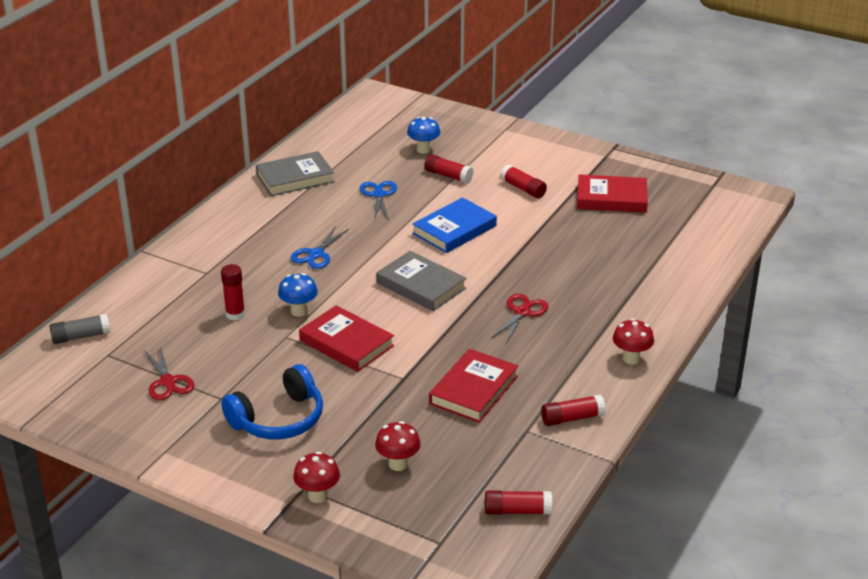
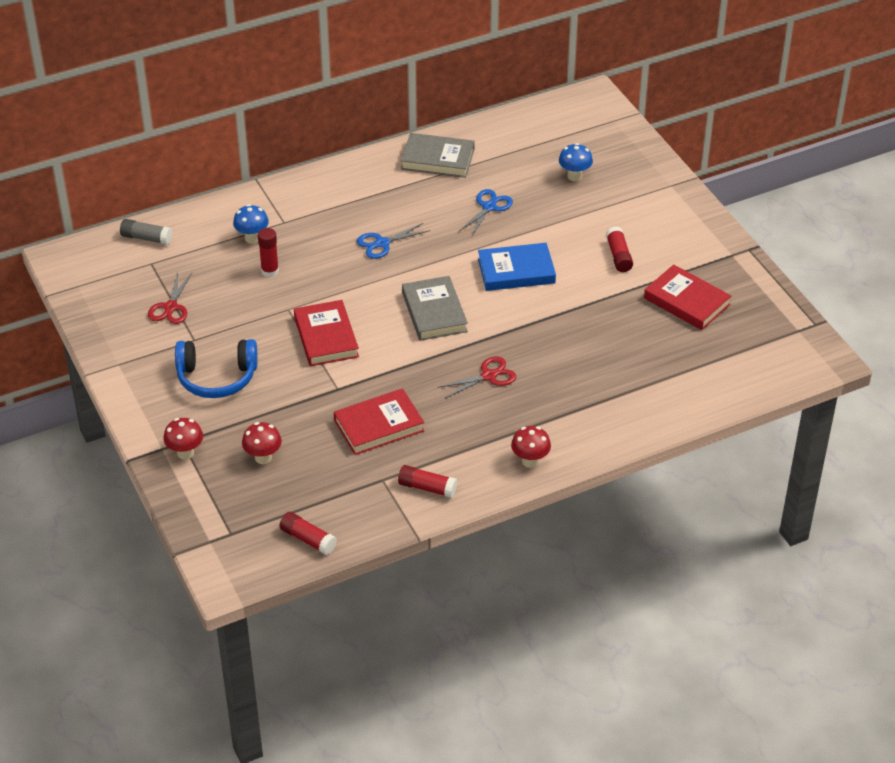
camera: 35 degrees right, 10 degrees up
blue mushroom [278,273,318,317] -> blue mushroom moved to [233,204,269,244]
red glue stick [424,154,474,183] -> none

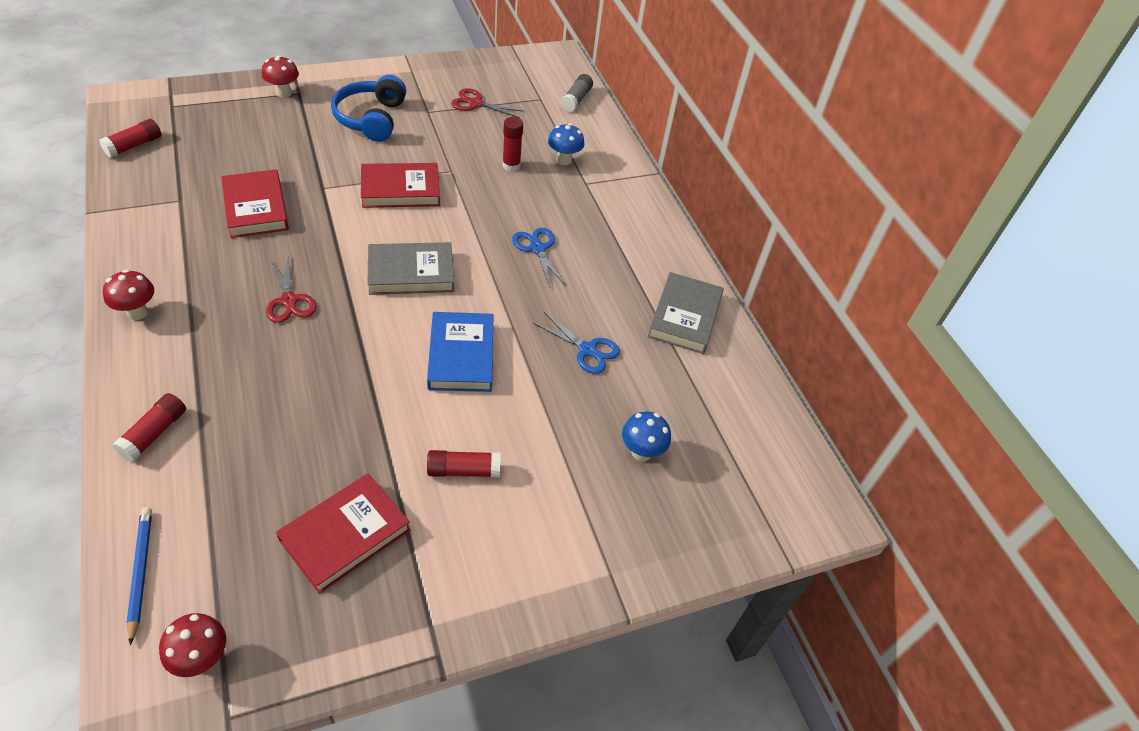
camera: 90 degrees right, 5 degrees up
red mushroom [242,422,282,464] -> red mushroom moved to [159,613,226,677]
red glue stick [398,465,457,498] -> red glue stick moved to [112,393,186,462]
none -> blue pencil [127,507,152,646]

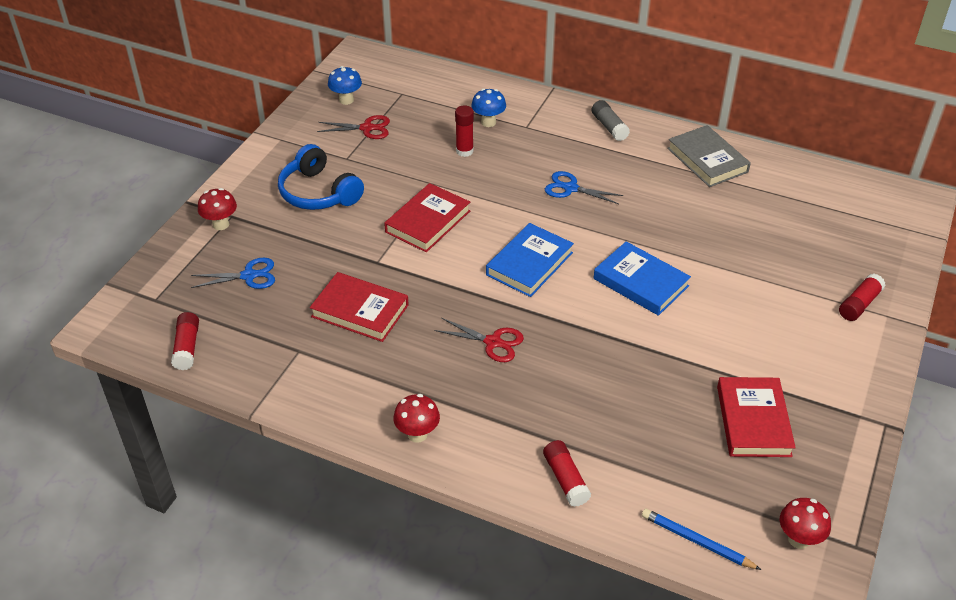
camera: 40 degrees left, 5 degrees down
grey book [367,242,454,295] -> blue book [486,223,574,297]
red glue stick [427,450,501,478] -> red glue stick moved to [839,273,886,321]
red scissors [452,88,523,118] -> red scissors turned 150 degrees counterclockwise [317,115,390,139]
blue scissors [533,312,620,374] -> blue scissors moved to [191,258,275,289]
grey glue stick [561,74,593,112] -> grey glue stick moved to [592,100,630,141]
blue mushroom [622,411,671,461] -> blue mushroom moved to [328,66,362,105]

